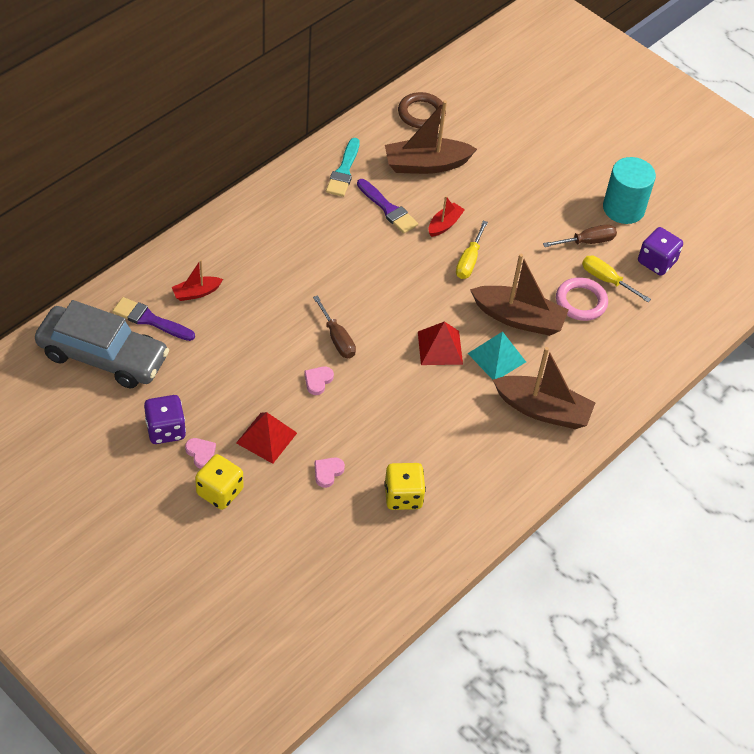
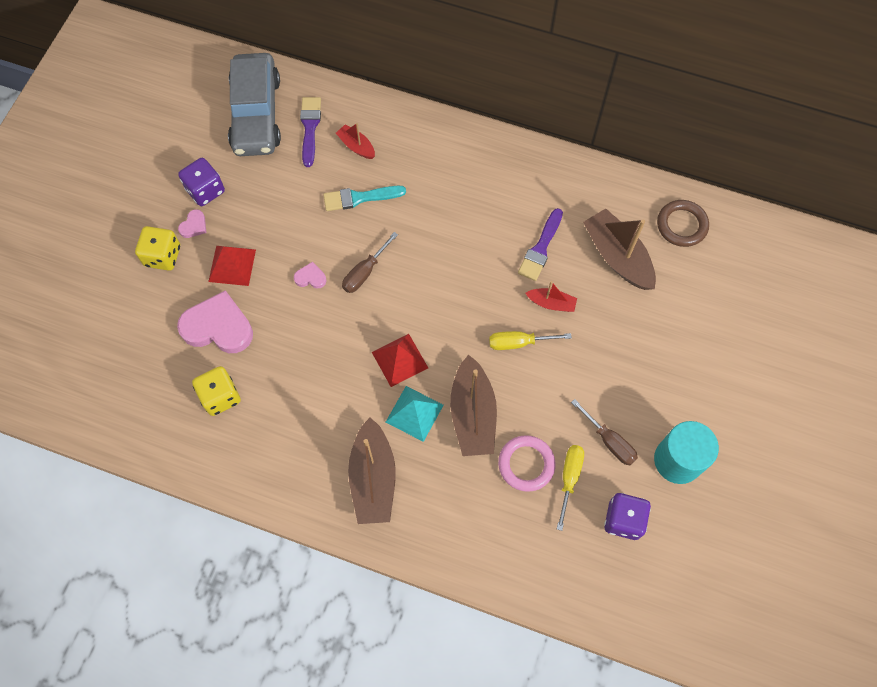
camera: 70 degrees right, 15 degrees up
pink heart [315,457,345,488] -> pink heart [177,290,253,353], size x2.23
turquoise brush [326,138,360,197] -> turquoise brush moved to [323,186,406,211]

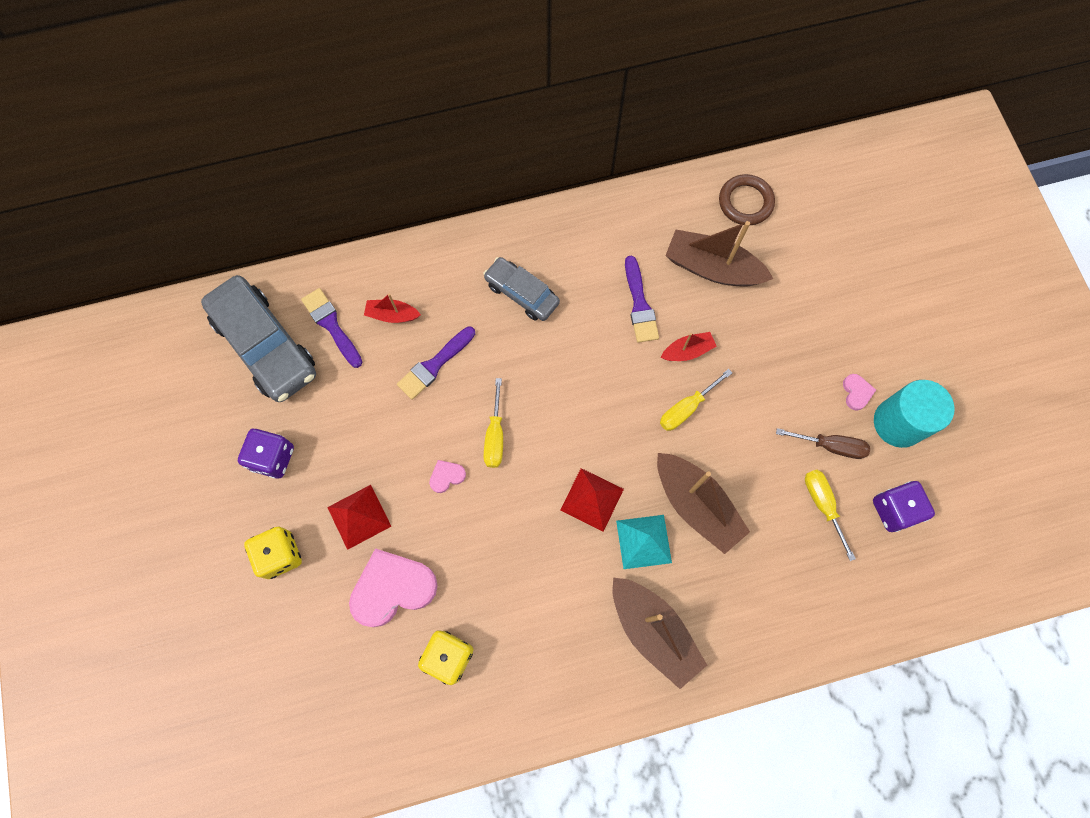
camera: 35 degrees left, 5 degrees up
pink heart [178,209,206,238] -> pink heart moved to [843,374,876,411]
turquoise brush [323,186,406,211] -> purple brush [397,326,475,400]
brown screwdriver [342,232,398,293] -> yellow screwdriver [484,378,503,468]
pink ring [498,435,556,492] -> none
none -> grey car [483,257,560,321]

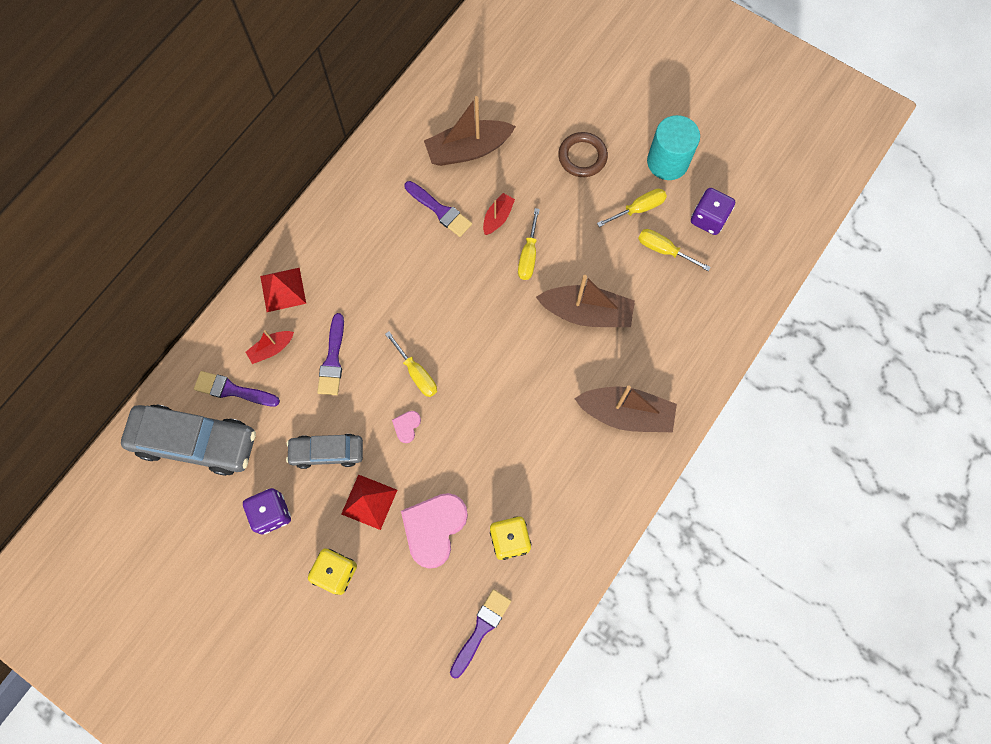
camera: 40 degrees left, 0 degrees up
grey car [483,257,560,321] -> grey car moved to [286,434,363,469]
red pyramid [560,468,624,532] -> red pyramid moved to [260,268,306,312]
turquoise pyramid [616,515,672,569] -> none
brown ring [719,174,775,225] -> brown ring moved to [558,132,608,177]
brown screwdriver [776,428,870,459] -> yellow screwdriver [597,188,667,227]
pink heart [843,374,876,411] -> none
none -> purple brush [450,589,511,679]

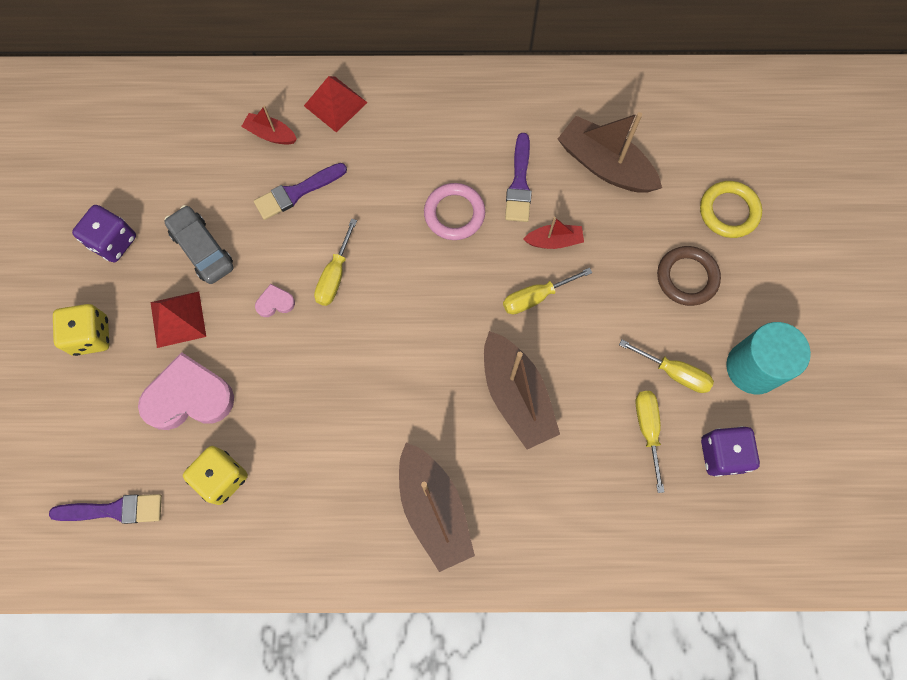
camera: 55 degrees right, 0 degrees up
grey car [121,405,256,476] -> none
purple brush [194,371,280,406] -> none
none -> pink ring [424,183,485,240]
none -> yellow ring [700,181,762,238]

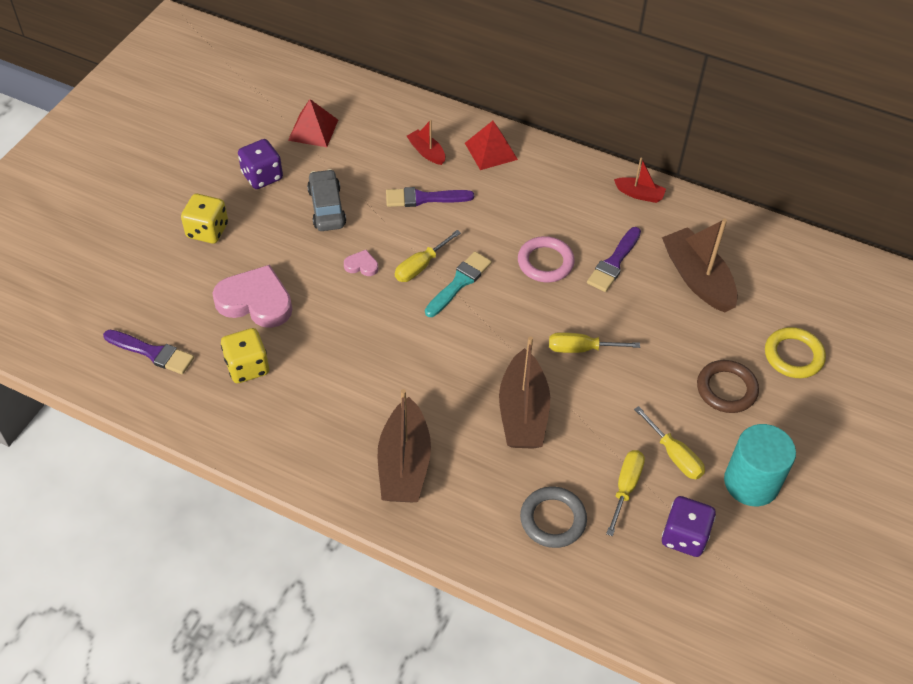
camera: 25 degrees right, 20 degrees down
red pyramid [151,292,206,348] -> red pyramid moved to [288,99,338,147]
red boat [523,217,584,249] -> red boat moved to [614,157,666,203]
none -> turquoise brush [425,251,492,317]
none -> grey ring [520,487,587,548]

